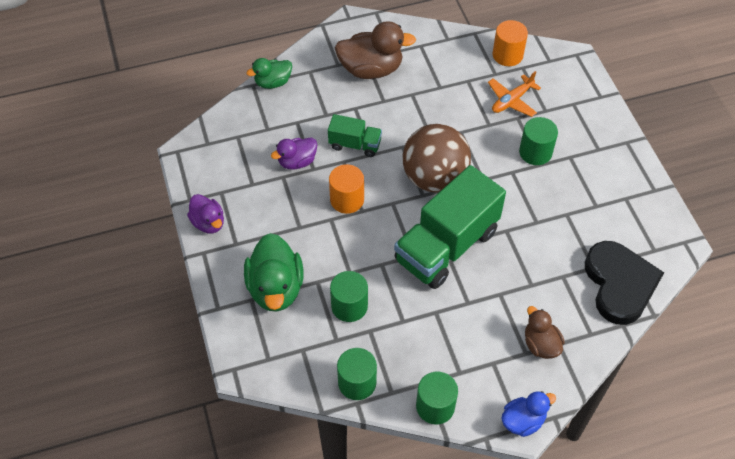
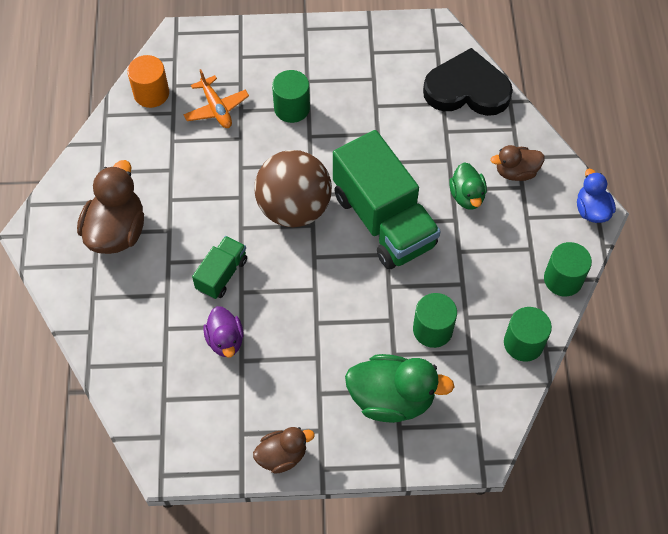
camera: 75 degrees left, 5 degrees up
purple duck [187,194,224,233] -> brown duck [253,427,315,474]
green duck [246,58,292,89] -> green duck moved to [449,162,487,210]
orange cylinder [329,164,364,214] -> none

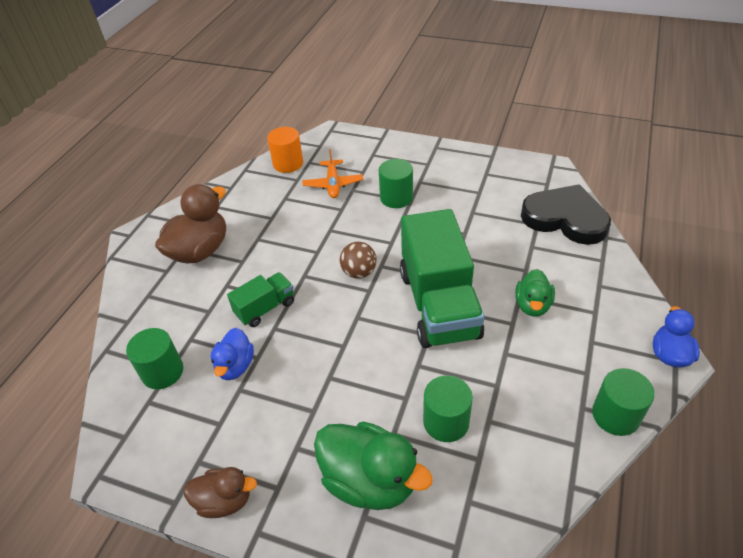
camera: 25 degrees right, 15 degrees down
purple duck [203,306,243,358] -> blue duck [211,328,254,380]
brown ball [254,150,332,228] -> brown ball [340,242,377,278], size x0.49
brown duck [491,145,545,181] -> none
green cylinder [504,307,552,362] -> green cylinder moved to [126,328,183,389]

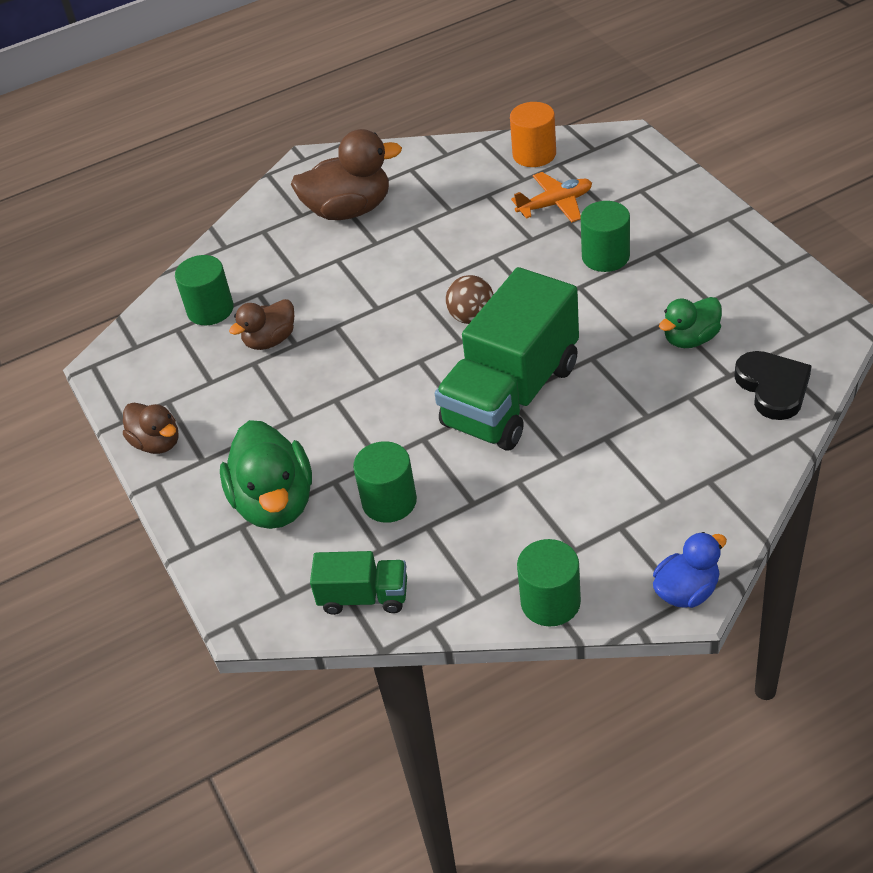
camera: 45 degrees right, 0 degrees up
blue duck [211,328,254,380] -> brown duck [229,299,294,350]
green truck [227,272,294,327] -> green truck moved to [310,551,407,615]
orange plane [302,149,363,198] -> orange plane turned 150 degrees counterclockwise [511,172,592,222]
green duck [515,269,555,317] -> green duck moved to [659,297,722,348]
black heart [521,184,611,245] -> black heart [734,351,812,420], size x0.66

